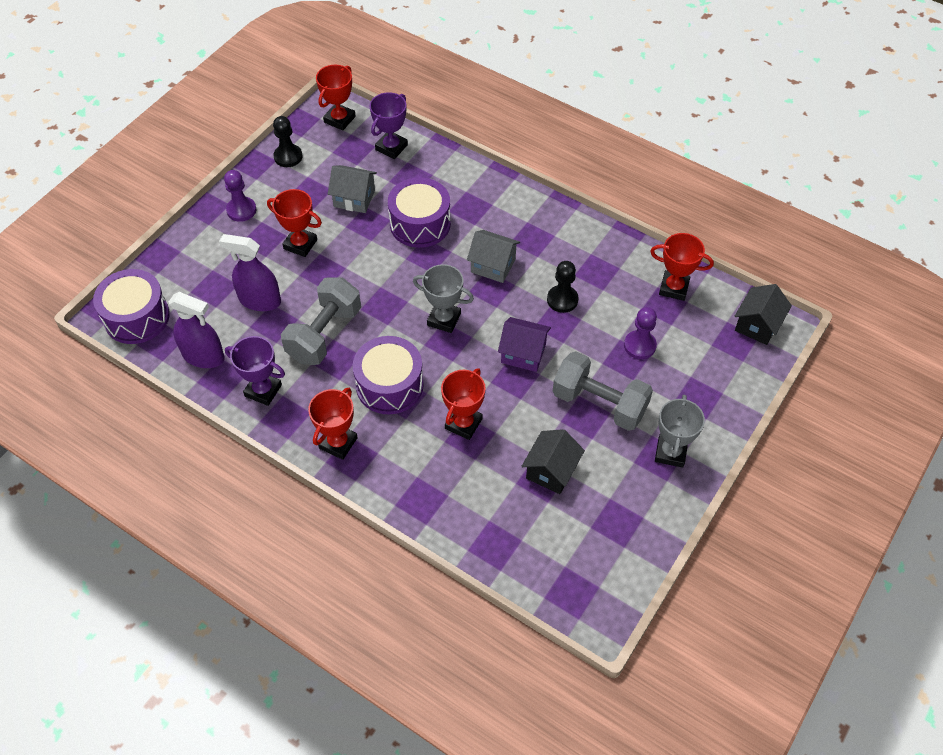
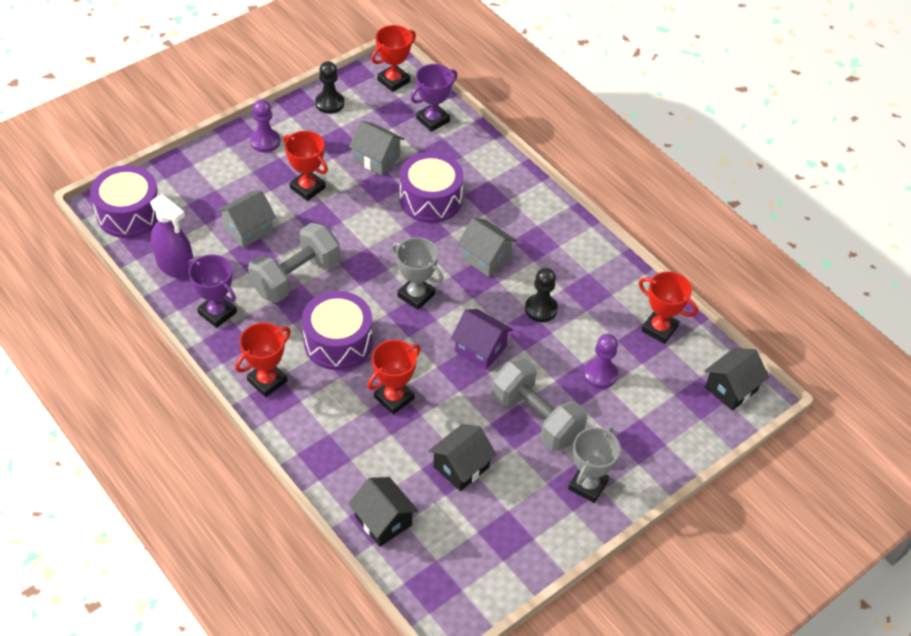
camera: 15 degrees right, 5 degrees down
purple spray bottle [219,234,281,311] -> grey house [217,190,276,248]
none -> black house [348,477,418,547]

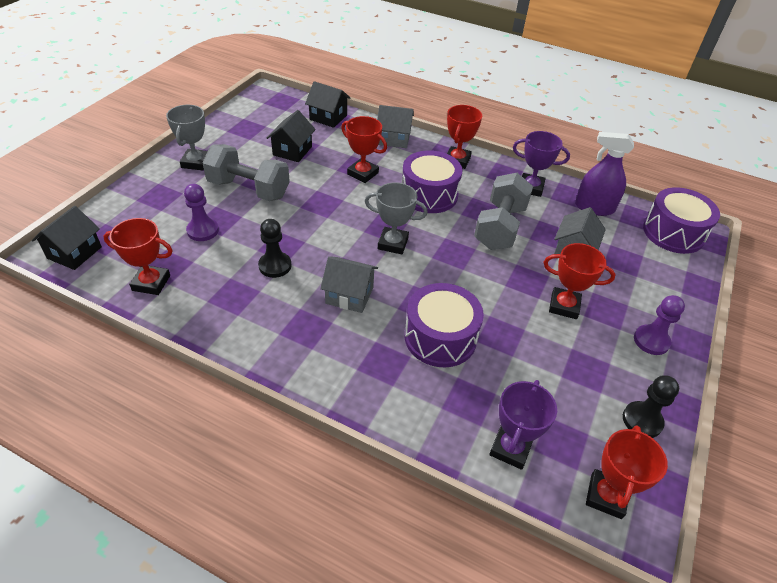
camera: 155 degrees right, 5 degrees down
grey house [349,121,405,175] -> grey house moved to [377,105,414,148]
red trophy [367,340,421,415] -> red trophy turned 75 degrees counterclockwise [341,116,387,183]
purple house [451,309,513,370] -> none

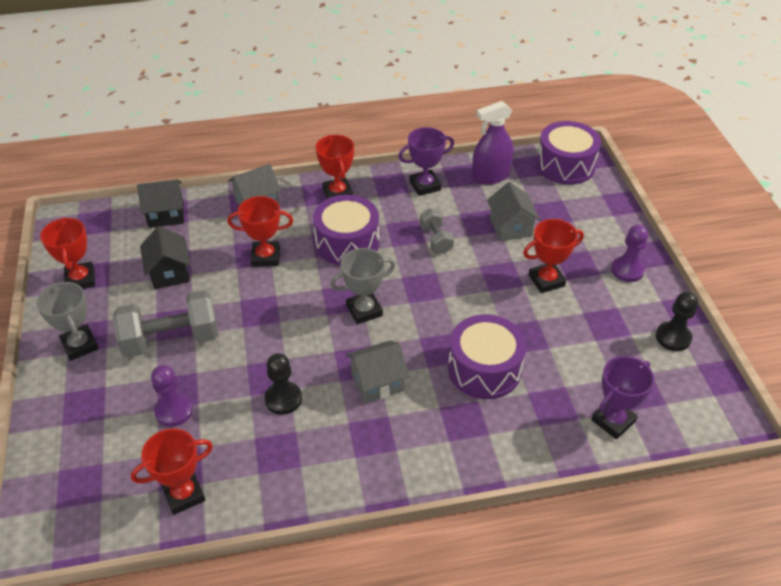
camera: 35 degrees left, 0 degrees up
black house [32,206,102,270] -> none
grey dumbbell [474,173,533,250] -> grey dumbbell [420,208,454,254], size x0.54
purple trophy [489,380,557,470] -> purple trophy turned 60 degrees clockwise [592,356,654,439]
red trophy [586,425,668,519] -> red trophy moved to [40,217,95,289]

